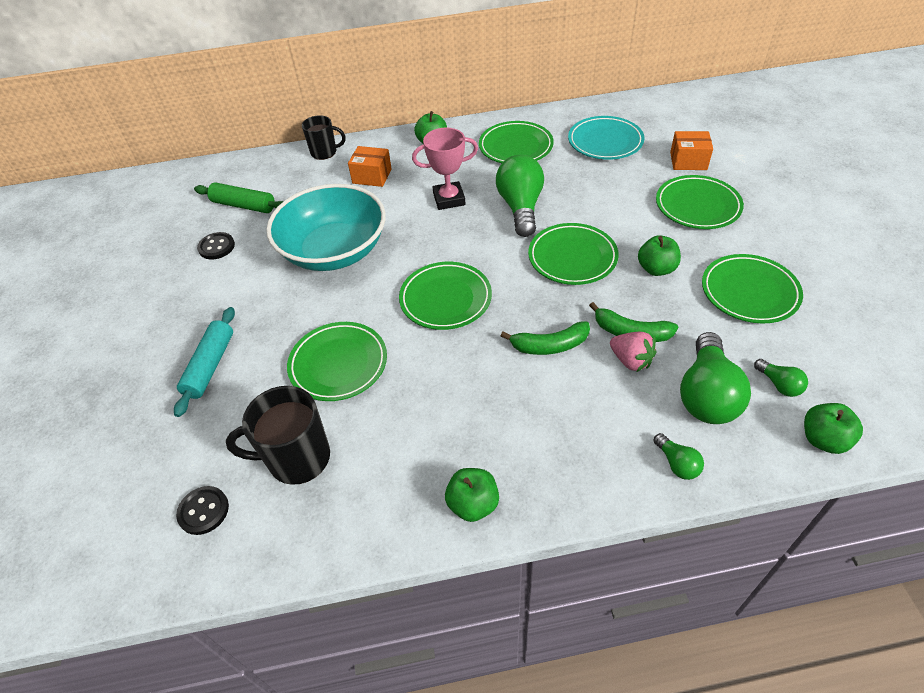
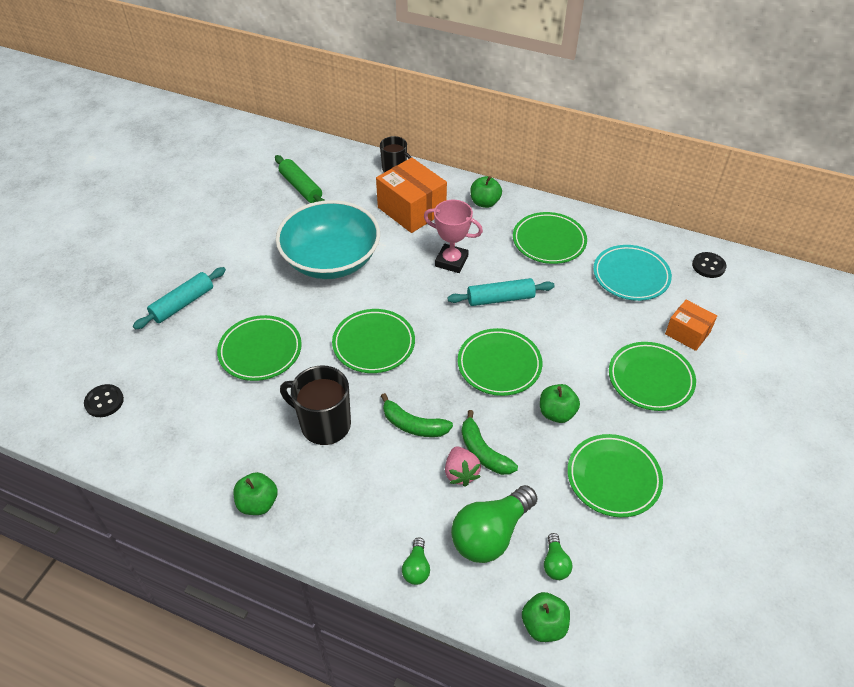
camera: 30 degrees right, 0 degrees up
black button [197,232,235,259] -> black button moved to [692,252,726,278]
black mug [226,386,330,485] -> black mug moved to [280,365,351,445]
orange box [348,146,392,187] -> orange box [376,157,447,233], size x1.72
green light bulb [496,155,544,237] -> turquoise rolling pin [447,278,555,306]

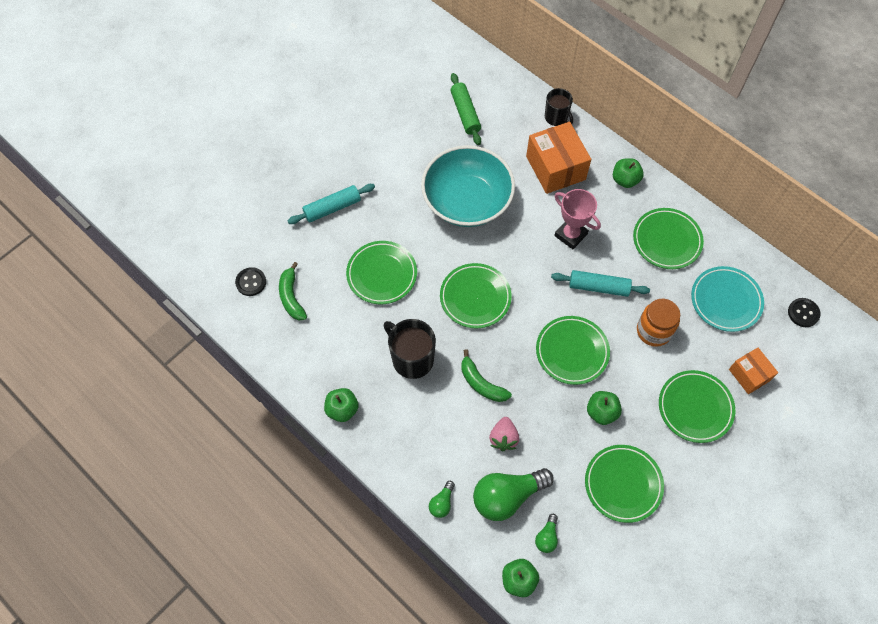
camera: 20 degrees right, 15 degrees up
green banana [462,410,518,475] -> green banana moved to [279,262,307,321]
none -> orange jar [637,299,680,347]

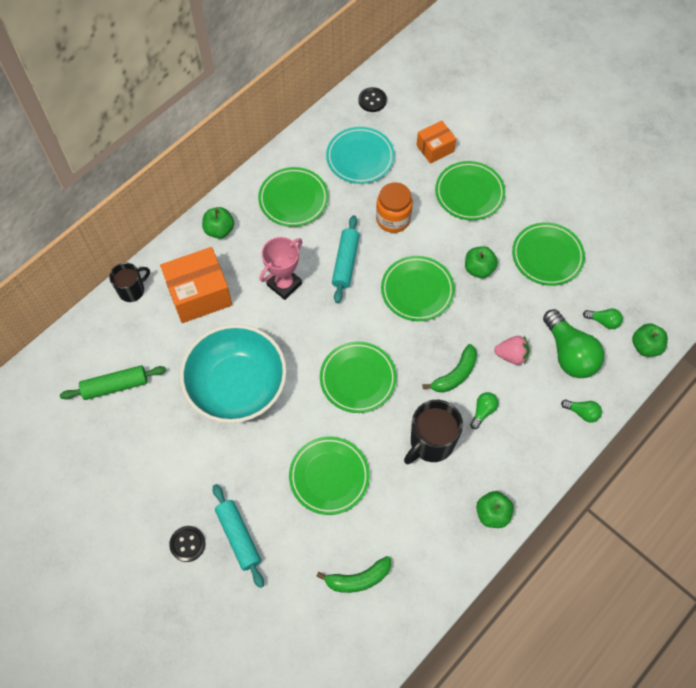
camera: 90 degrees left, 0 degrees up
black button [235,267,266,296] -> black button moved to [169,526,205,562]
none -> green light bulb [470,392,499,429]

